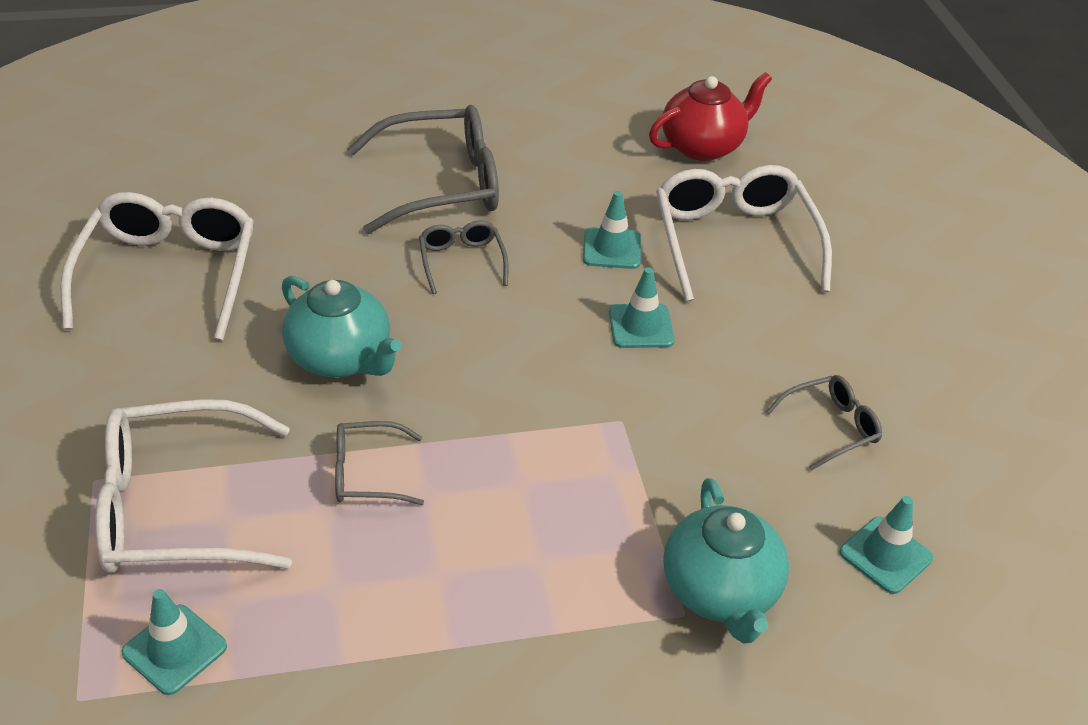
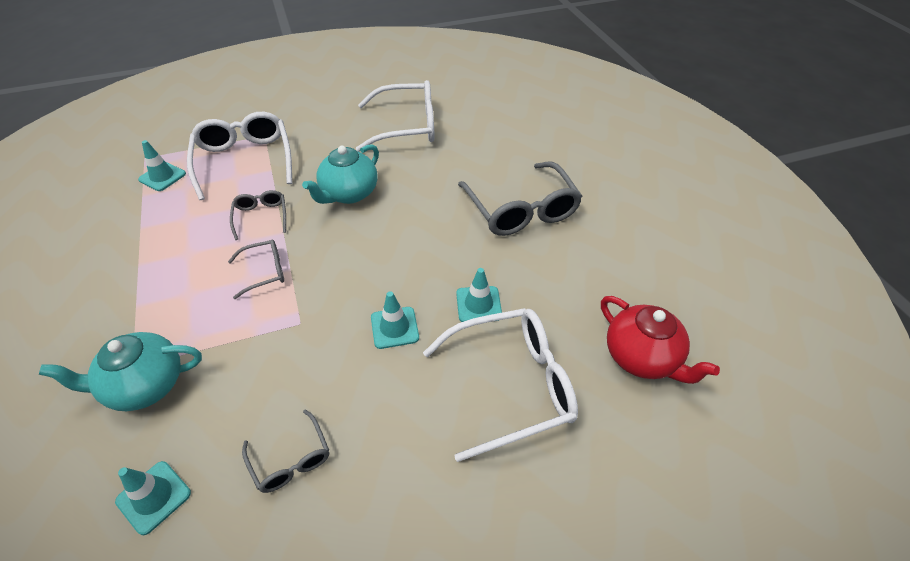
camera: 85 degrees right, 5 degrees up
grey glasses [419,221,508,294] -> grey glasses moved to [228,240,284,299]

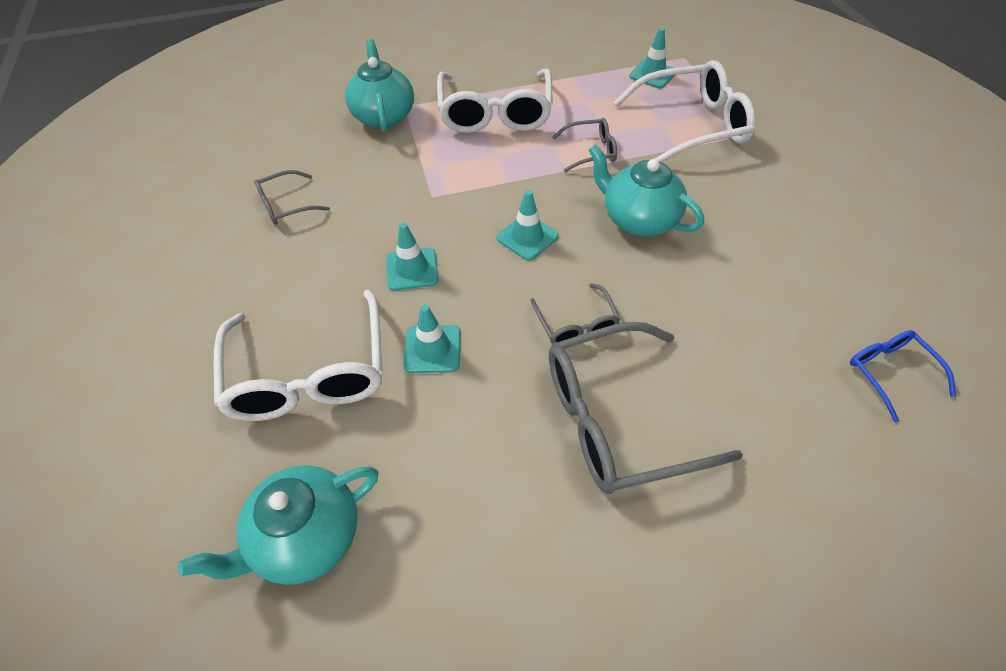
camera: 95 degrees right, 5 degrees up
turquoise traffic cone [115,461,191,535] -> turquoise traffic cone moved to [496,190,559,260]
grey glasses [228,240,284,299] -> grey glasses moved to [530,283,621,344]
white glasses [356,80,435,152] -> white glasses moved to [437,68,553,133]
red teapot [601,296,720,384] -> turquoise teapot [178,465,379,585]
none -> blue glasses [850,330,956,423]

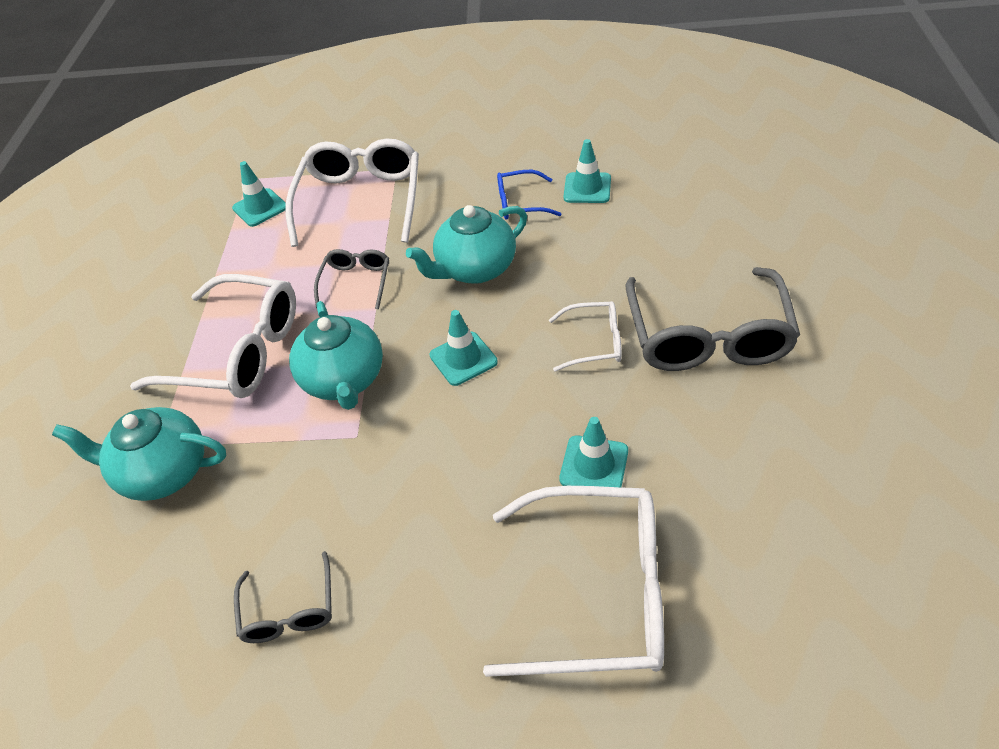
camera: 70 degrees left, 5 degrees down
turquoise teapot [178,465,379,585] -> turquoise teapot moved to [289,301,383,410]
turquoise traffic cone [386,223,438,291] -> turquoise traffic cone moved to [563,139,611,203]
grey glasses [530,283,621,344] -> white glasses [549,301,622,372]
blue glasses [850,330,956,423] -> blue glasses moved to [497,170,561,219]

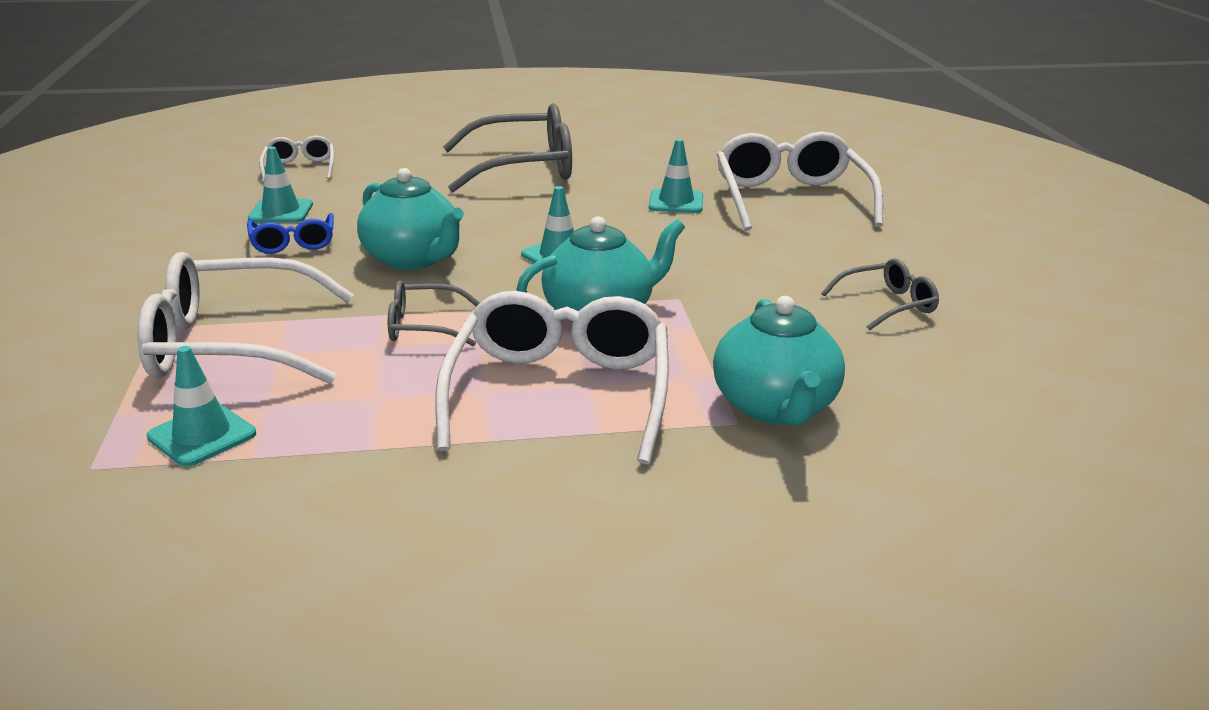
camera: 105 degrees left, 20 degrees down
white glasses [549,301,622,372] -> white glasses moved to [259,135,334,182]

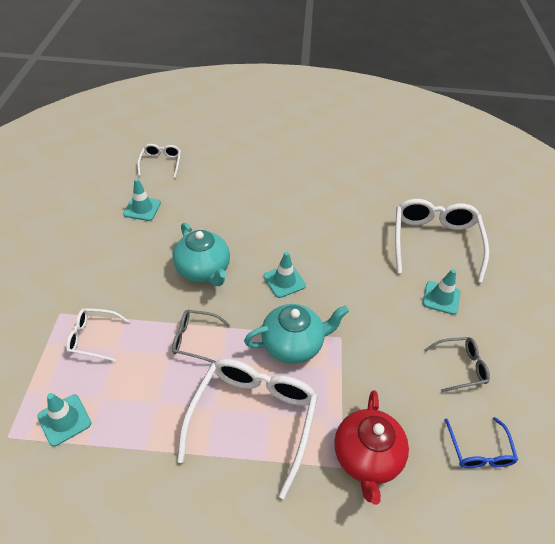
camera: 10 degrees right, 20 degrees up
white glasses [138,252,354,384] -> white glasses [66,308,129,362], size x0.51
blue glasses [247,213,334,254] -> blue glasses moved to [445,417,518,468]
grey glasses [443,103,572,192] -> none
turquoise traffic cone [649,139,703,213] -> turquoise traffic cone moved to [423,269,460,315]
turquoise teapot [713,296,845,425] -> red teapot [334,390,409,505]

